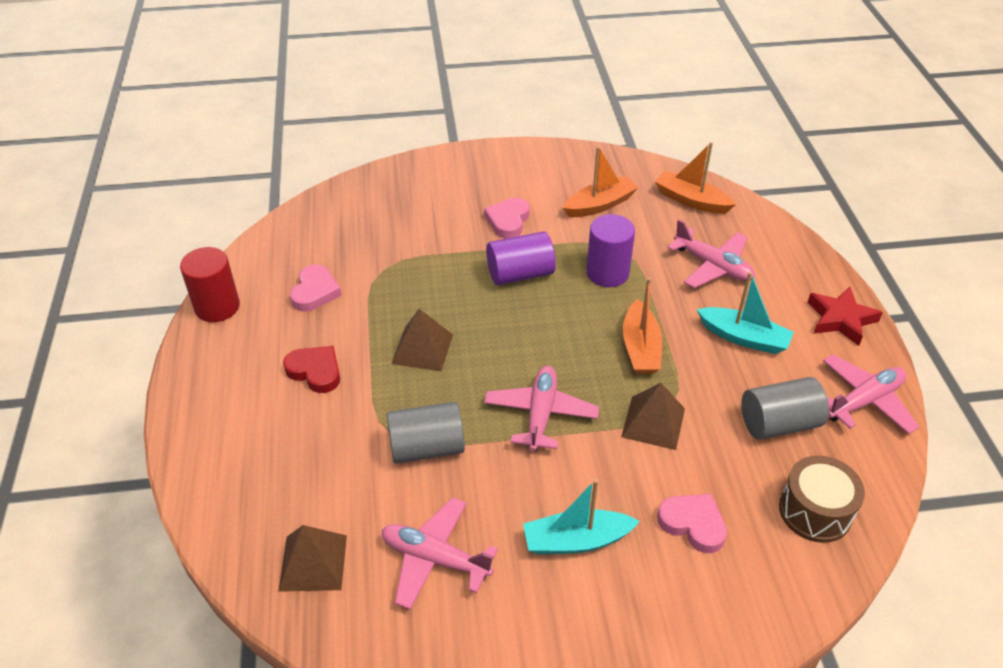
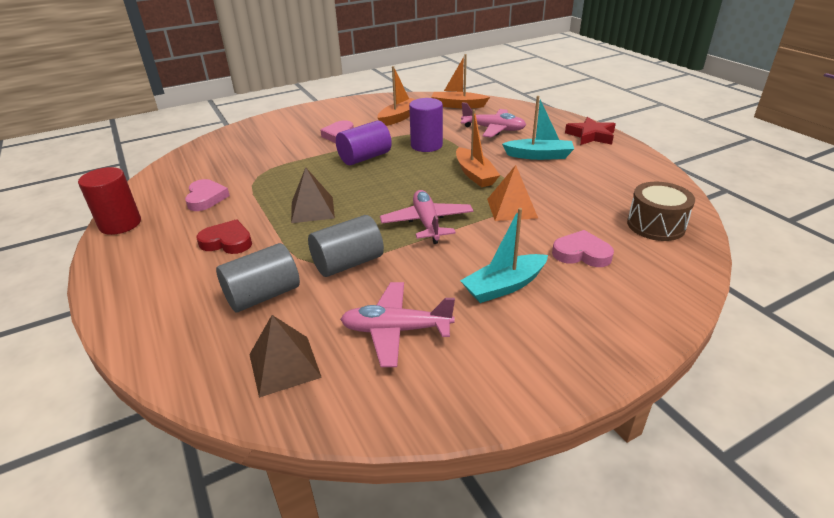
camera: 20 degrees left, 10 degrees down
brown pyramid [621,383,685,450] -> orange pyramid [487,165,538,221]
grey cylinder [741,377,829,439] -> grey cylinder moved to [216,243,300,313]
pink plane [823,354,919,434] -> none

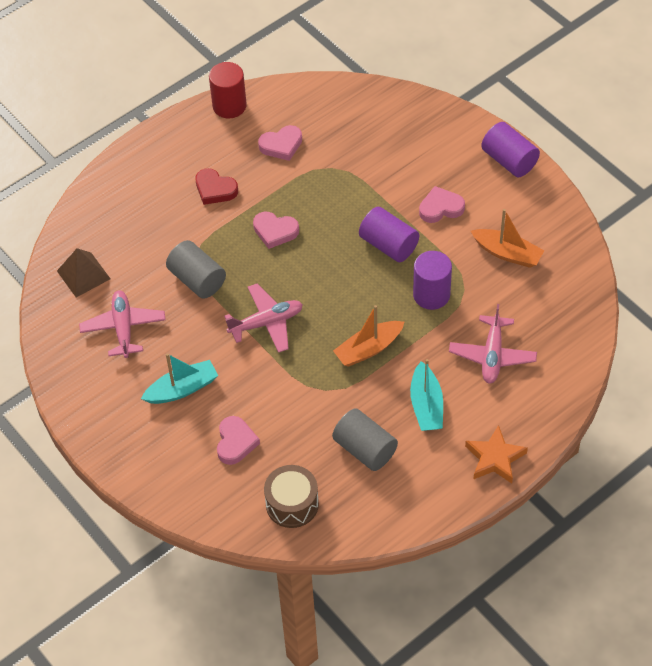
camera: 80 degrees right, 20 degrees up
red heart [196,219,252,254] -> red heart turned 120 degrees clockwise [196,168,238,205]
grey cylinder [216,243,300,313] -> grey cylinder moved to [332,408,398,471]
brown pyramid [291,167,335,223] -> pink heart [253,212,299,249]
orange boat [431,54,490,108] -> none
turquoise boat [460,208,548,303] -> turquoise boat turned 105 degrees clockwise [141,353,218,404]
orange pyramid [487,165,538,221] -> none
red star [565,117,616,145] -> orange star [465,425,528,484]
none -> purple cylinder [481,122,540,177]

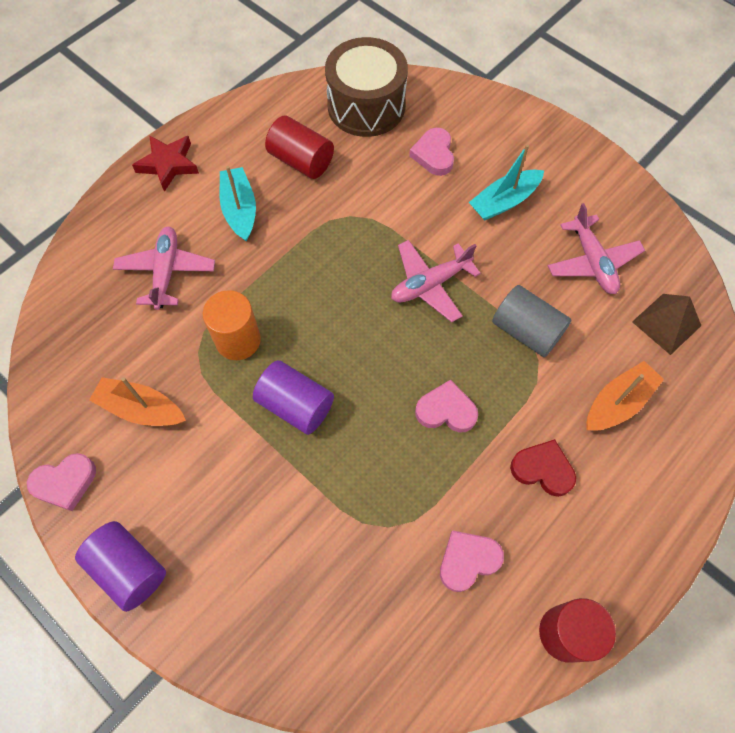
camera: 170 degrees right, 10 degrees up
brown drum [264,465,319,528] -> brown drum [325,37,408,137], size x1.52
grey cylinder [332,408,398,471] -> red cylinder [265,116,334,179]
orange boat [333,305,404,367] -> orange boat moved to [586,361,664,431]
purple cylinder [413,251,452,310] -> orange cylinder [203,290,261,360]
pink heart [419,186,465,223] -> pink heart moved to [27,453,96,511]
orange star [465,425,528,484] -> red star [132,135,199,192]

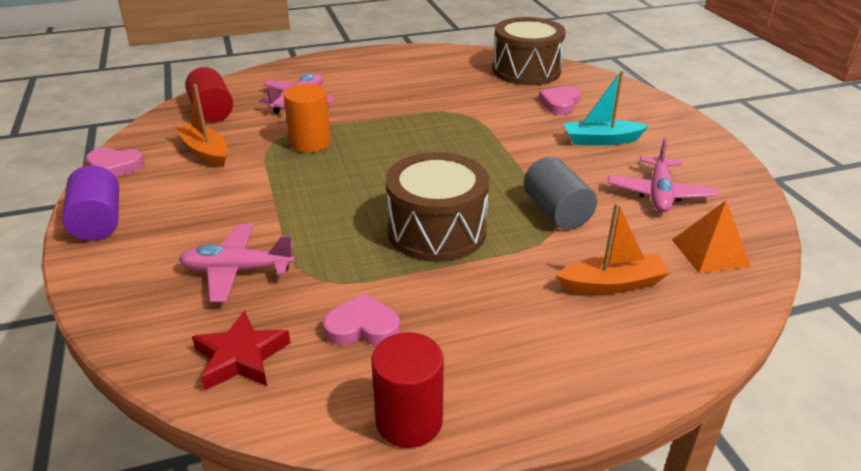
camera: 30 degrees right, 30 degrees down
red star [132,135,199,192] -> red star moved to [192,310,290,390]
turquoise boat [220,166,256,242] -> none
purple cylinder [253,360,334,435] -> none
red cylinder [265,116,334,179] -> red cylinder moved to [185,67,233,122]
pink plane [391,240,481,322] -> pink plane moved to [179,224,295,302]
pink heart [415,380,478,433] -> brown drum [386,152,489,262]
red heart [510,439,576,497] -> none
brown pyramid [632,294,701,355] -> orange pyramid [672,201,751,274]

